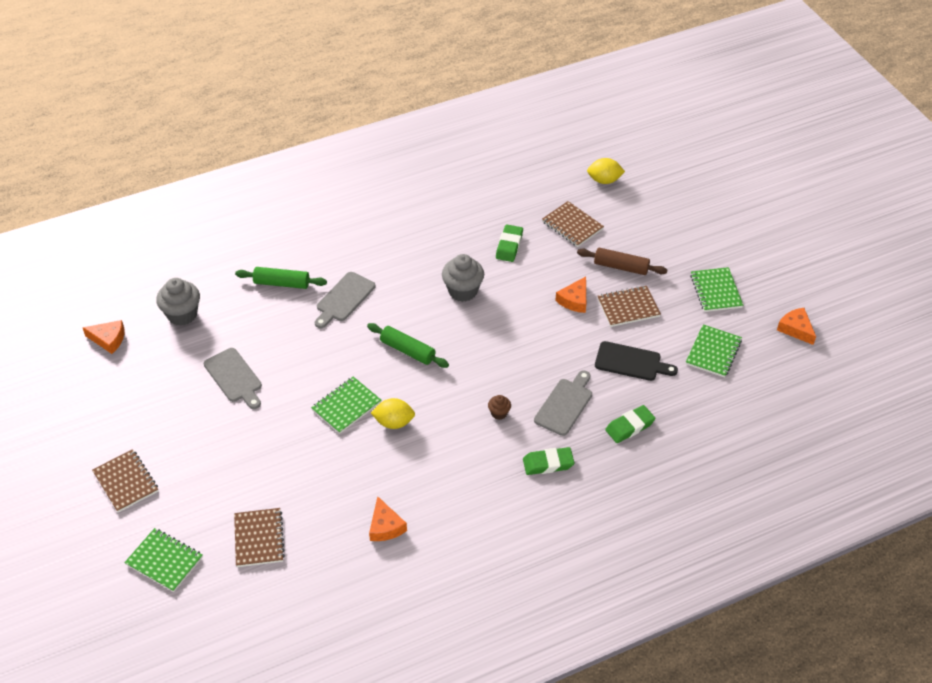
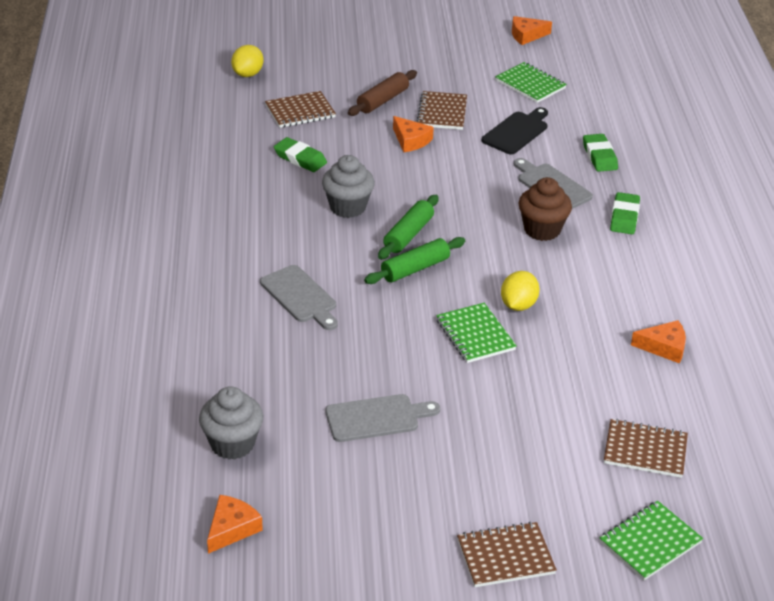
camera: 70 degrees left, 10 degrees down
green rolling pin [235,267,327,289] -> green rolling pin moved to [378,195,439,260]
brown cupcake [488,395,511,420] -> brown cupcake [518,177,572,241], size x1.96
green notebook [690,267,743,312] -> none

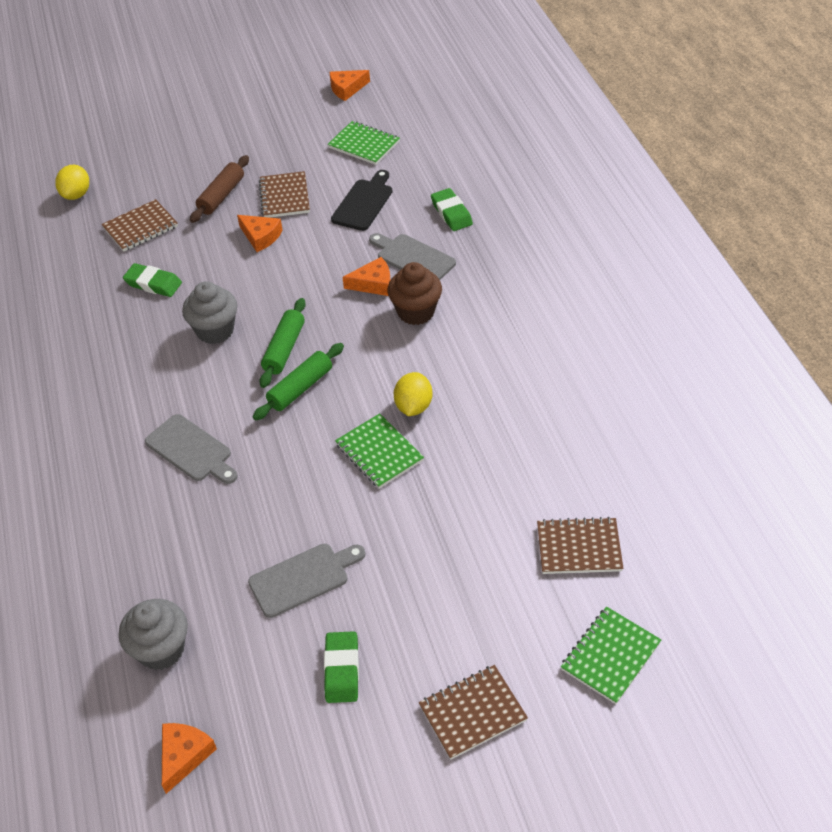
camera: 10 degrees left, 10 degrees up
green eraser [610,192,640,234] -> green eraser moved to [324,631,359,703]
orange cheese [631,320,686,364] -> orange cheese moved to [343,257,390,296]

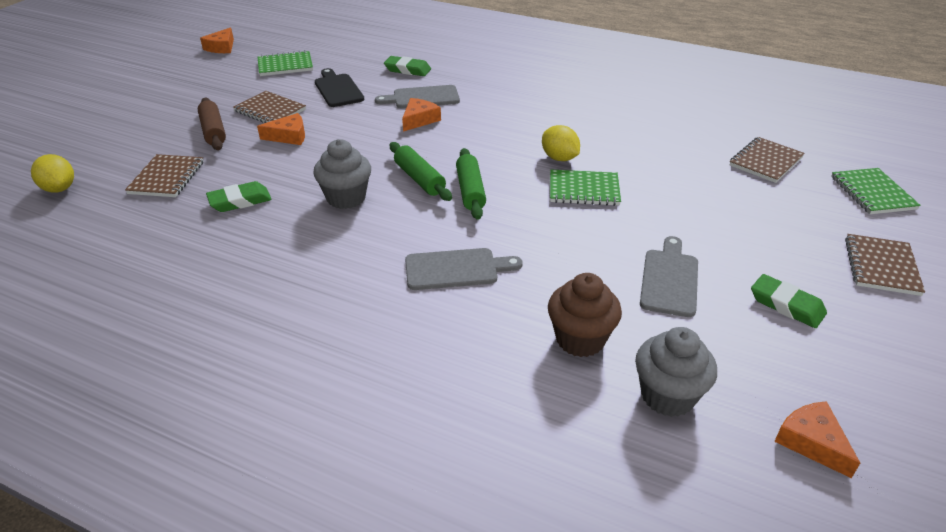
camera: 50 degrees left, 10 degrees down
brown cupcake [387,262,442,325] -> brown cupcake moved to [548,273,622,357]

